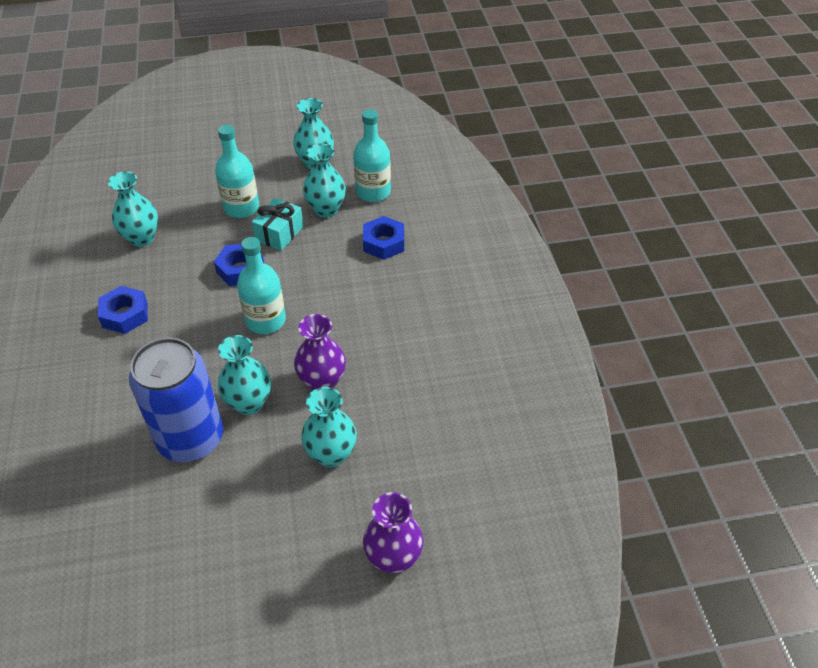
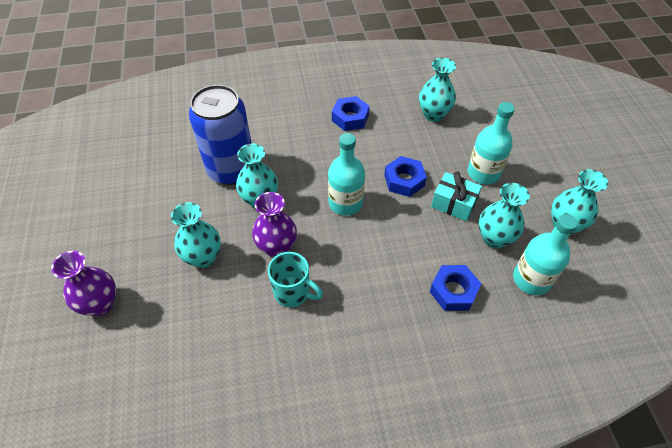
camera: 90 degrees right, 5 degrees up
none -> turquoise mug [268,252,323,307]

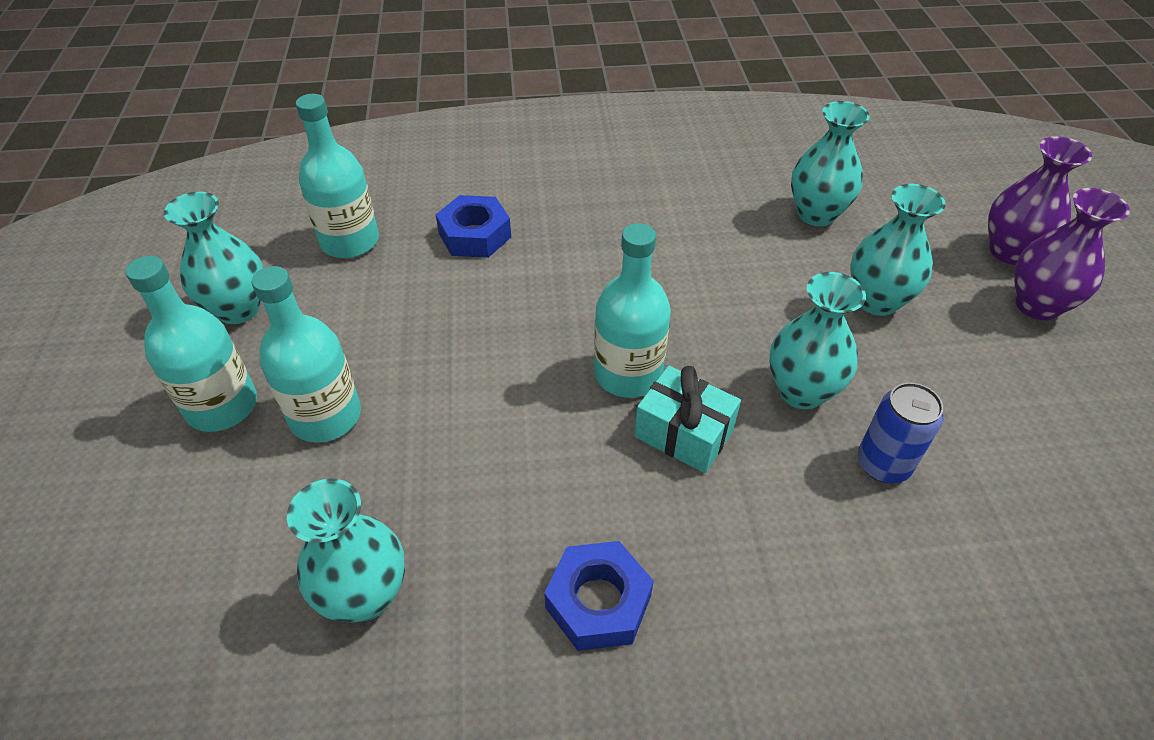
camera: 175 degrees left, 5 degrees down
blue can [189,85,252,185] -> blue can [857,382,943,483], size x0.49
purple vase [252,192,297,258] -> purple vase moved to [1014,188,1130,320]
turquoise mug [268,252,323,307] -> none
blue nut [384,156,427,197] -> none
turquoise gift [431,171,482,221] -> turquoise gift moved to [634,366,741,473]
turquoise vase [479,183,530,249] -> turquoise vase moved to [791,101,870,226]
none -> turquoise bottle [126,256,257,432]

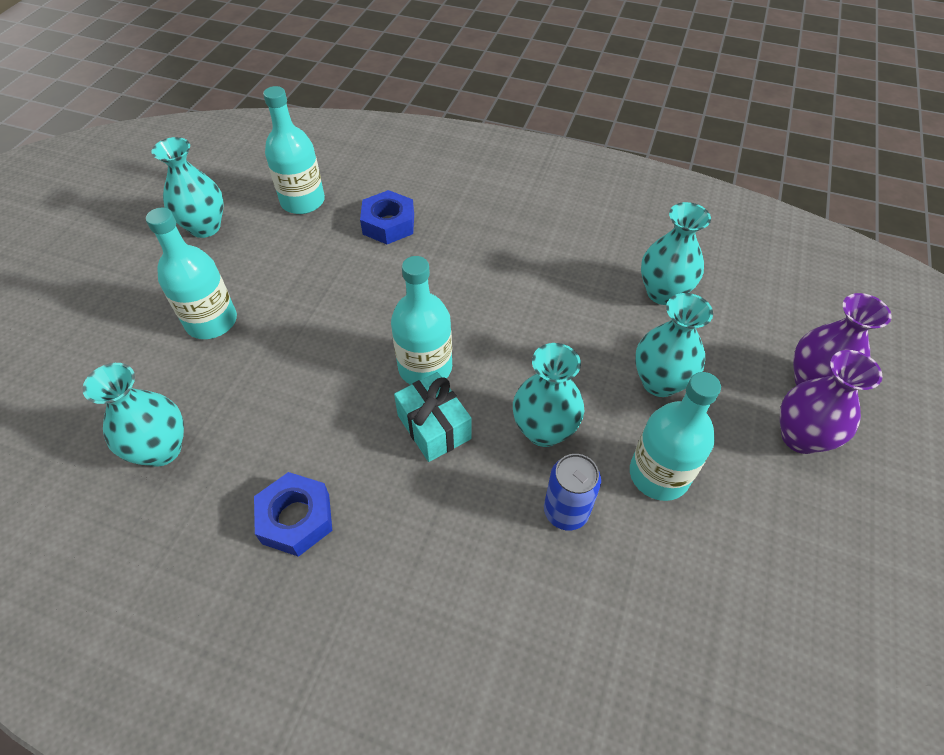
camera: 25 degrees right, 5 degrees up
turquoise bottle [126,256,257,432] -> turquoise bottle moved to [630,372,721,501]

